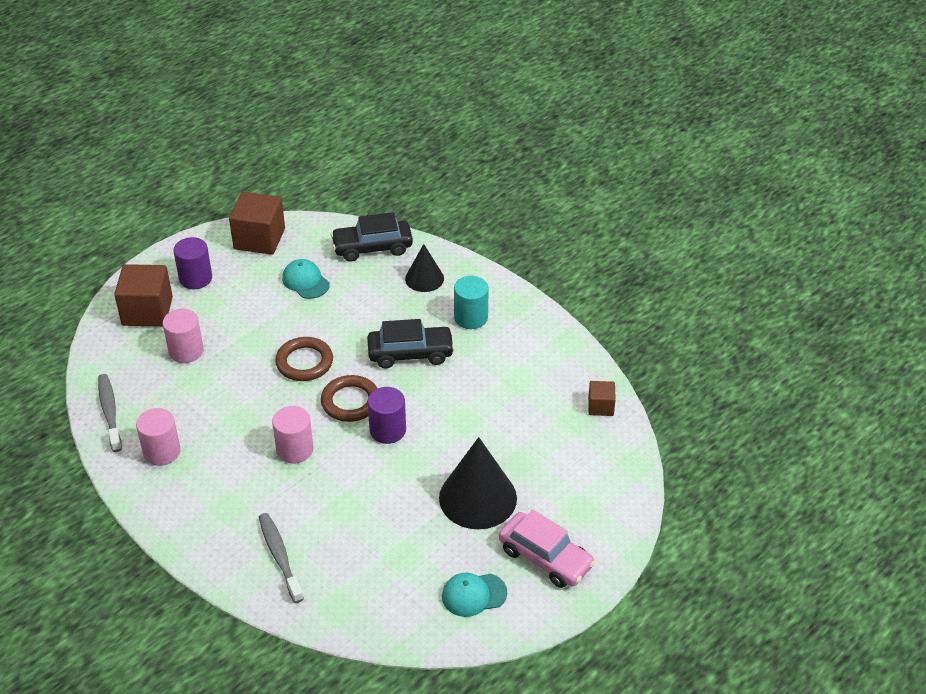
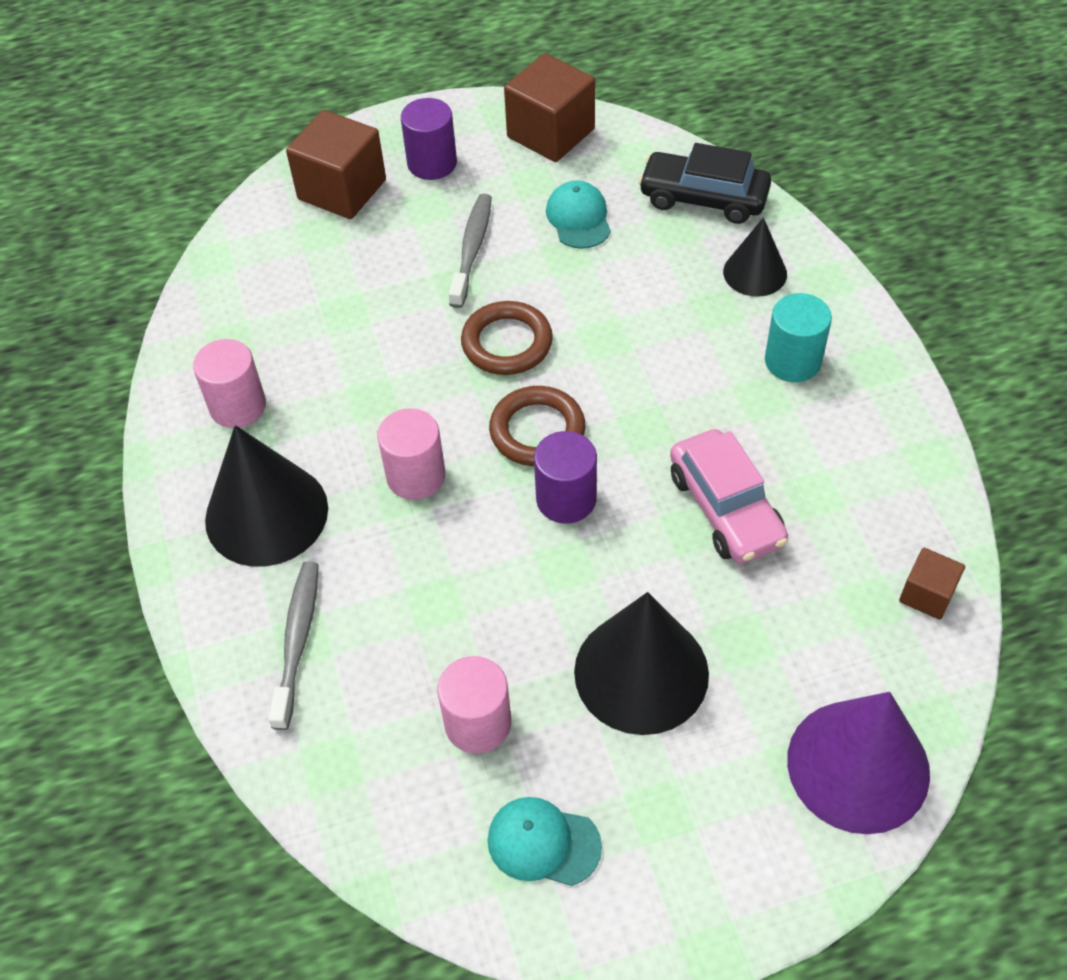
camera: 30 degrees right, 10 degrees up
grey toothbrush [98,374,122,452] -> grey toothbrush moved to [449,194,492,308]
pink cylinder [163,309,204,363] -> pink cylinder moved to [437,656,511,754]
black car [367,319,455,368] -> none
pink car [499,509,596,588] -> pink car moved to [670,429,788,564]
none -> black cone [205,425,328,567]
none -> purple cone [787,692,930,834]

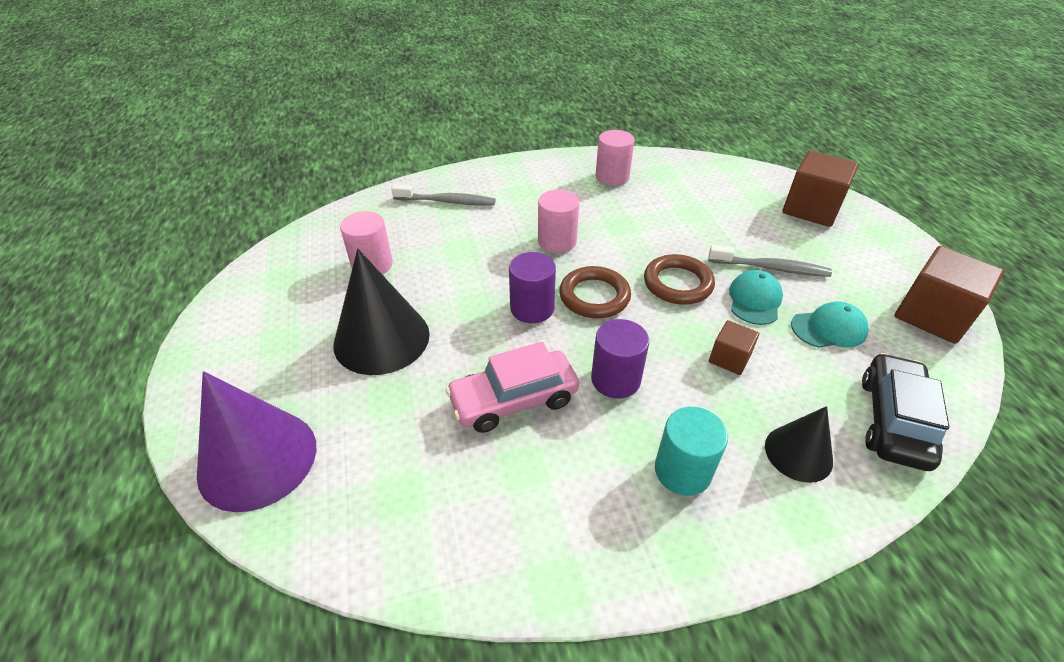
camera: 90 degrees right, 10 degrees down
black cone [205,425,328,567] -> none
purple cylinder [401,98,457,180] -> purple cylinder moved to [591,319,649,399]
turquoise cap [488,797,602,886] -> turquoise cap moved to [729,270,783,325]
brown cube [899,548,965,620] -> brown cube moved to [709,320,759,375]

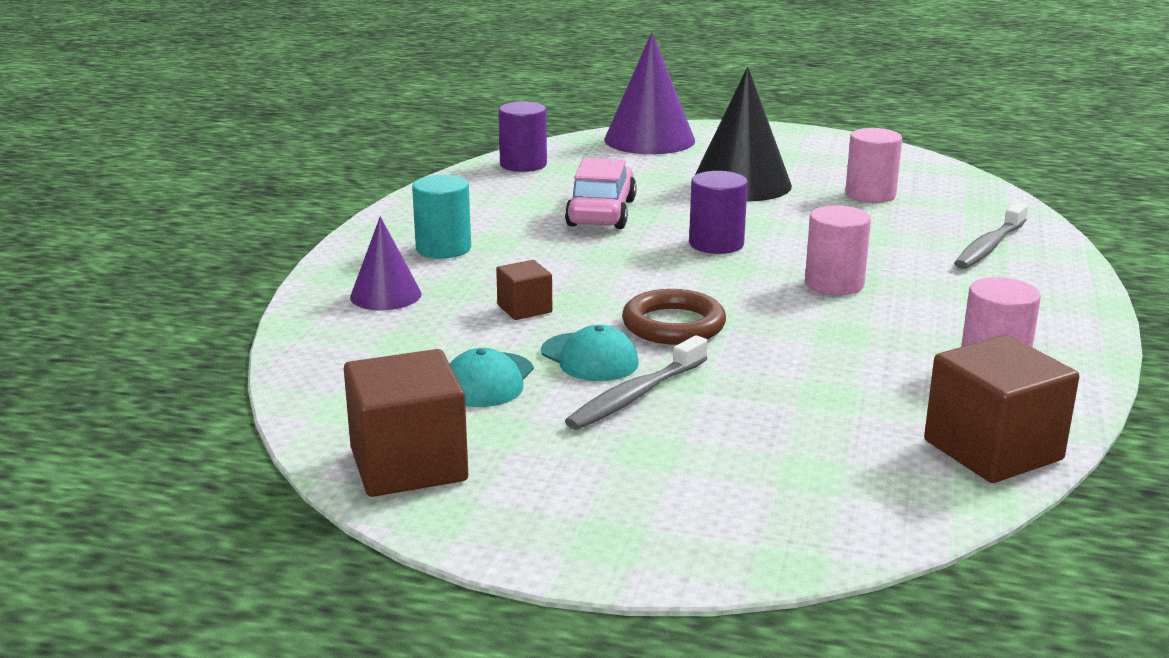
camera: 120 degrees right, 20 degrees down
brown ring [559,266,631,318] -> none
purple cylinder [591,319,649,399] -> purple cylinder moved to [498,102,547,172]
black cone [765,406,833,483] -> purple cone [350,216,421,310]
brown cube [782,151,859,227] -> brown cube moved to [924,335,1079,483]
black car [862,353,949,471] -> none

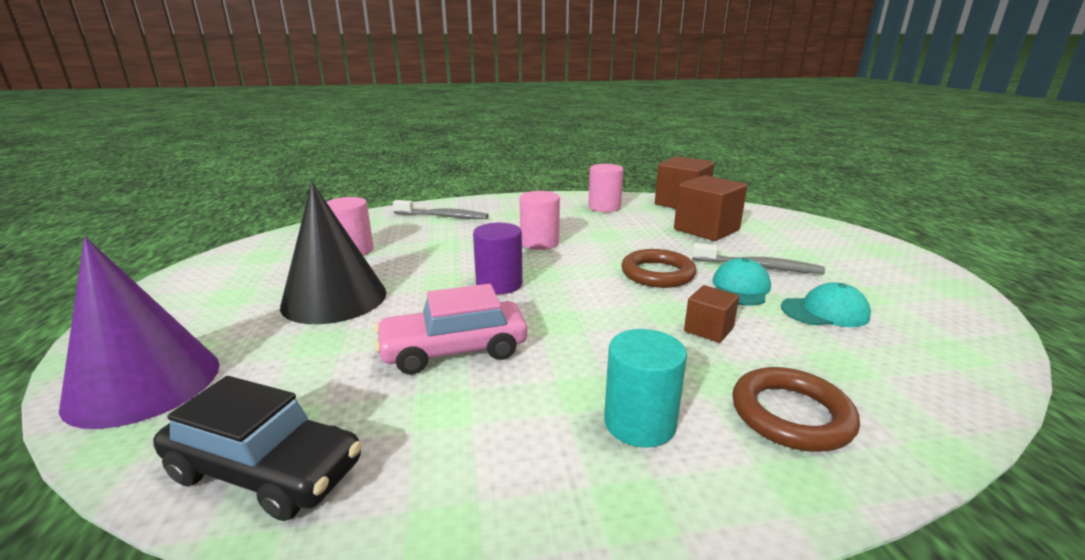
camera: 115 degrees left, 0 degrees up
brown cube [344,349,468,497] -> brown cube moved to [674,175,747,241]
purple cone [350,216,421,310] -> brown ring [732,367,860,452]
purple cylinder [498,102,547,172] -> black car [153,376,362,521]

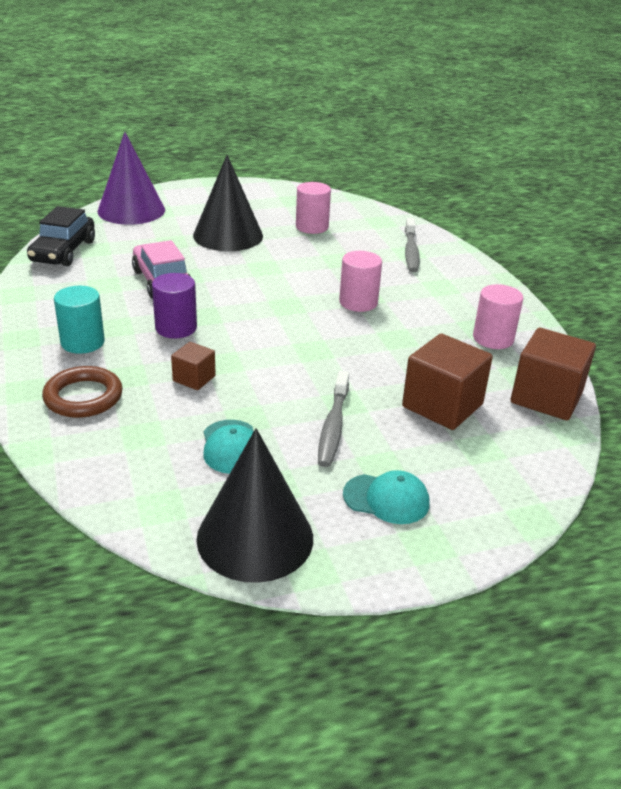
camera: 80 degrees right, 10 degrees up
purple cylinder [473,223,523,294] -> purple cylinder moved to [152,273,197,338]
brown ring [621,249,696,288] -> none
turquoise cap [713,258,771,306] -> turquoise cap moved to [343,470,429,524]
none -> black cone [196,428,313,583]

